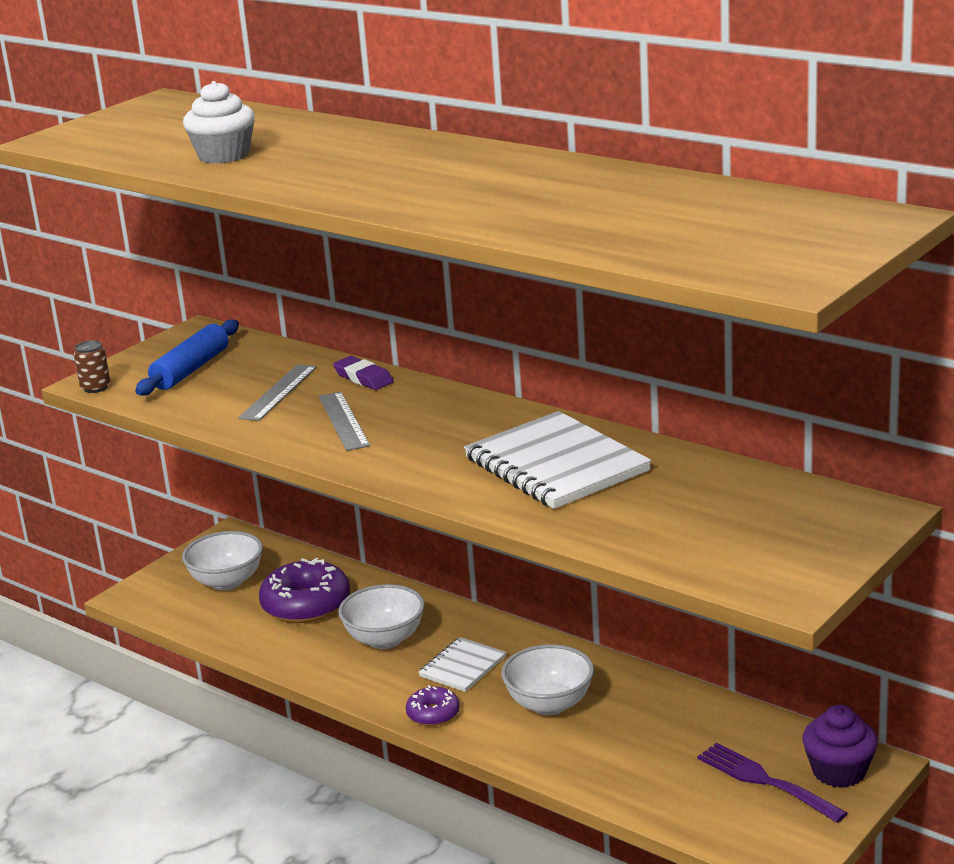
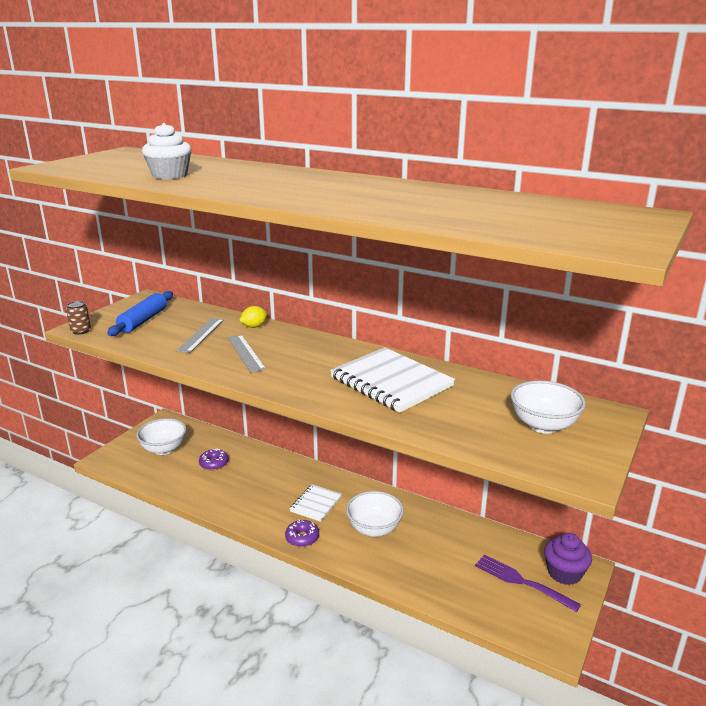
camera: 10 degrees left, 0 degrees up
purple donut [259,558,350,623] -> purple donut [199,448,229,470], size x0.53
purple eraser [333,356,394,390] -> yellow lemon [239,306,268,328]
white bowl [338,584,425,649] -> white bowl moved to [511,380,586,434]

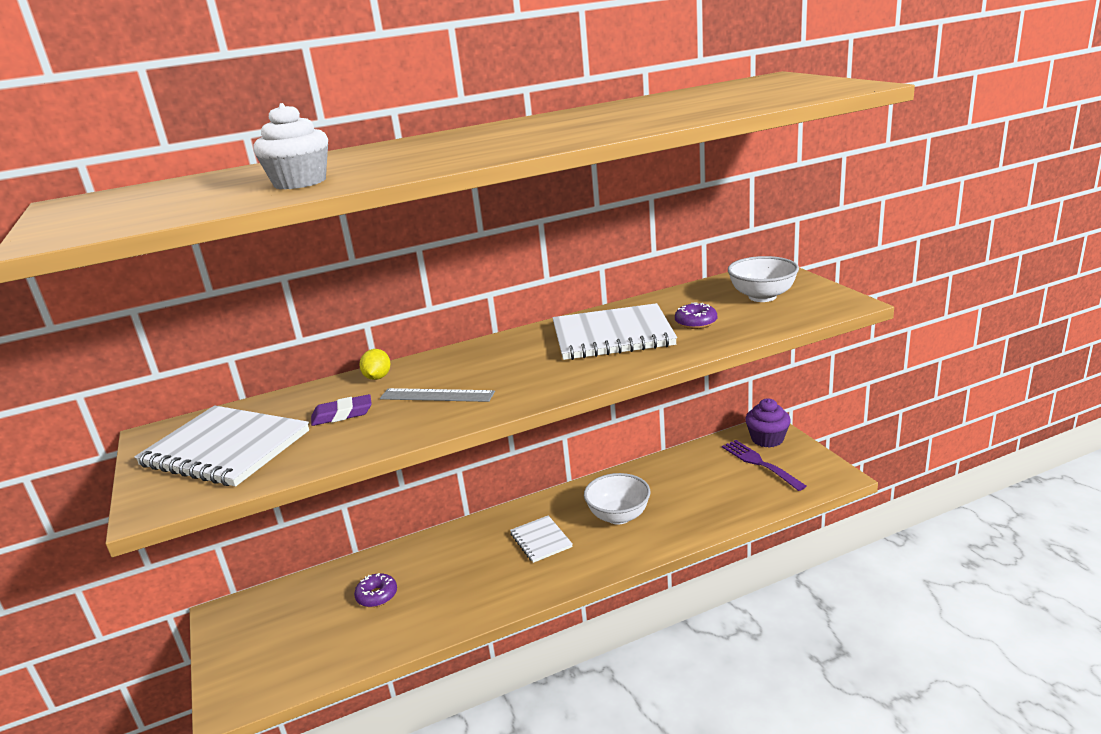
camera: 50 degrees left, 0 degrees up
brown can [66,301,91,335] -> none
blue rolling pin [107,291,173,336] -> white notebook [134,406,309,486]
white bowl [136,418,186,455] -> none
grey ruler [176,318,224,353] -> purple eraser [311,394,372,426]
purple donut [285,519,319,547] -> purple donut moved to [675,303,717,329]
purple fork [475,554,581,612] -> purple fork turned 75 degrees clockwise [722,440,806,491]

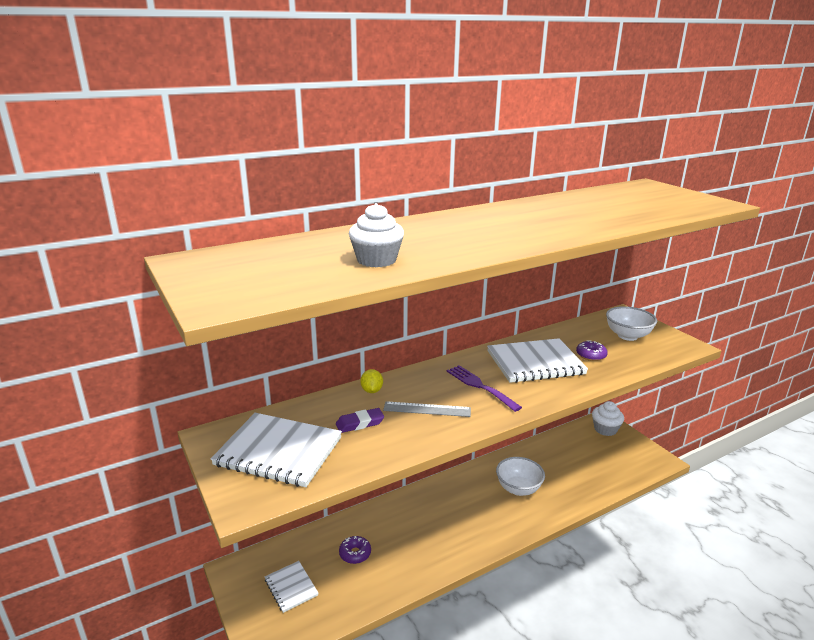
camera: 10 degrees left, 0 degrees up
white notebook [510,515,573,563] -> white notebook moved to [265,561,318,613]
purple fork [722,440,806,491] -> purple fork moved to [447,365,522,412]
purple cupcake [745,398,791,448] -> white cupcake [592,401,624,436]

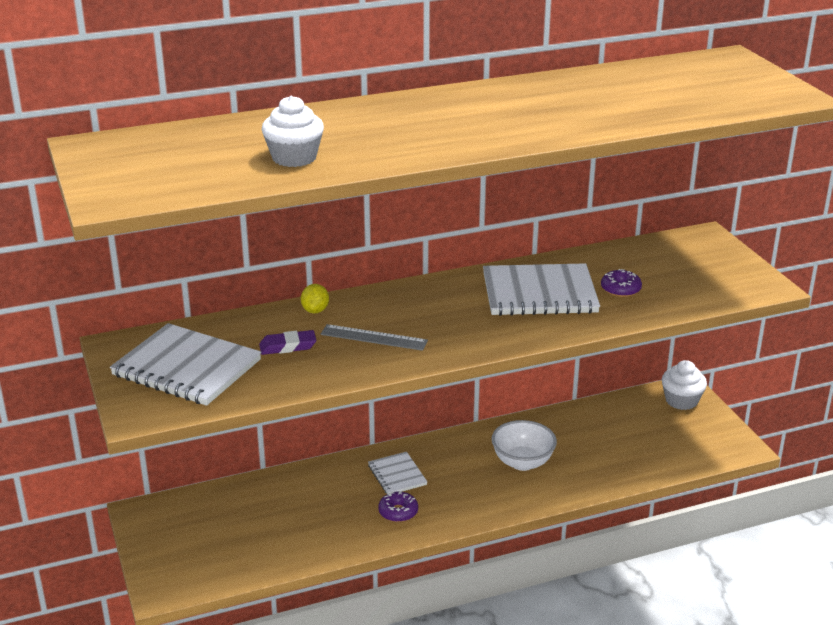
camera: 10 degrees right, 5 degrees up
white notebook [265,561,318,613] -> white notebook moved to [368,452,427,494]
purple donut [339,536,371,564] -> purple donut moved to [378,491,418,522]
purple fork [447,365,522,412] -> none
white bowl [606,306,657,341] -> none

